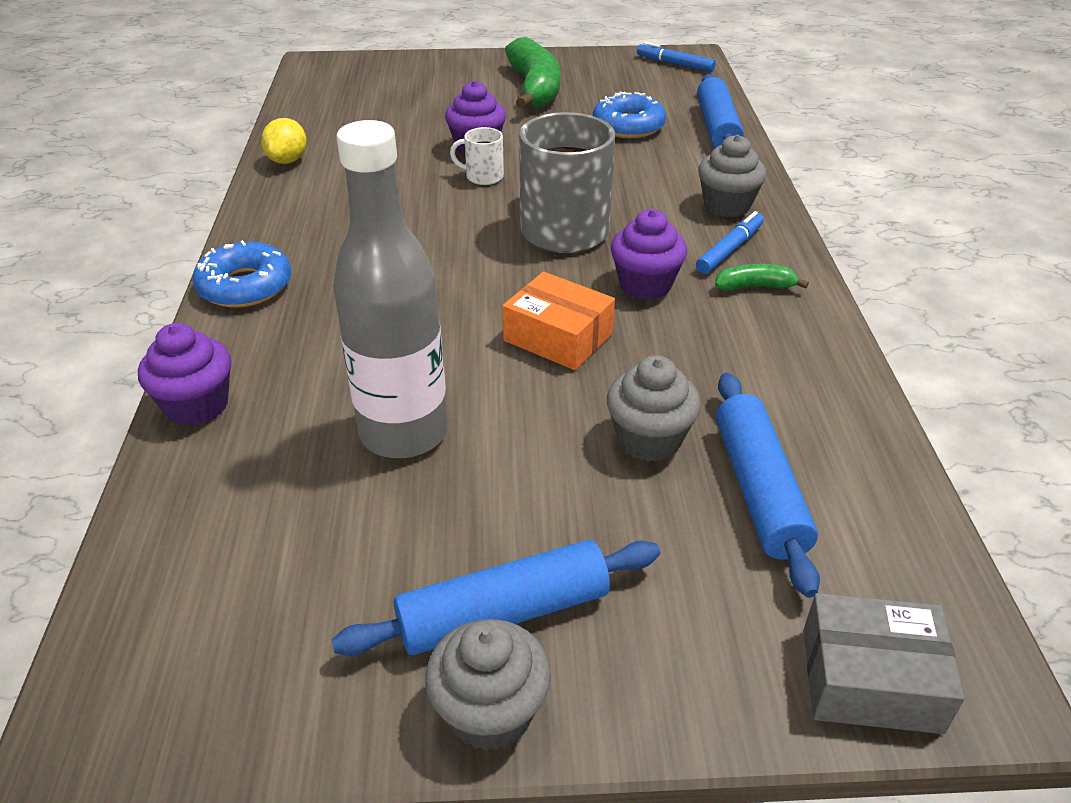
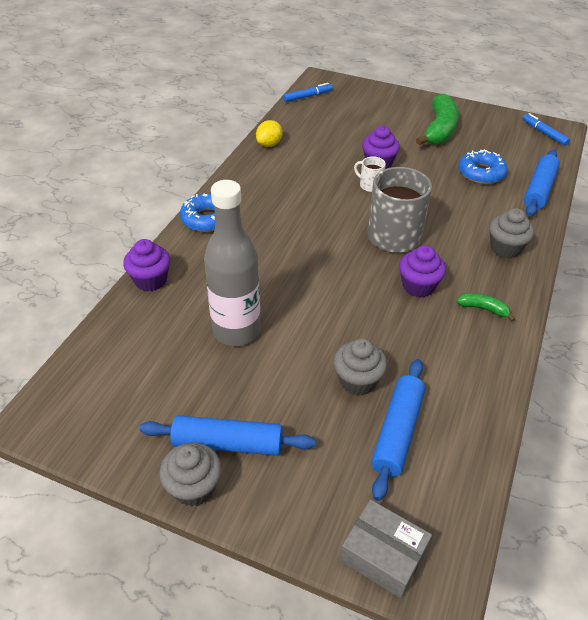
camera: 25 degrees right, 5 degrees up
orange box [502,272,615,370] -> none
blue marker [696,211,764,274] -> blue marker moved to [283,83,332,102]

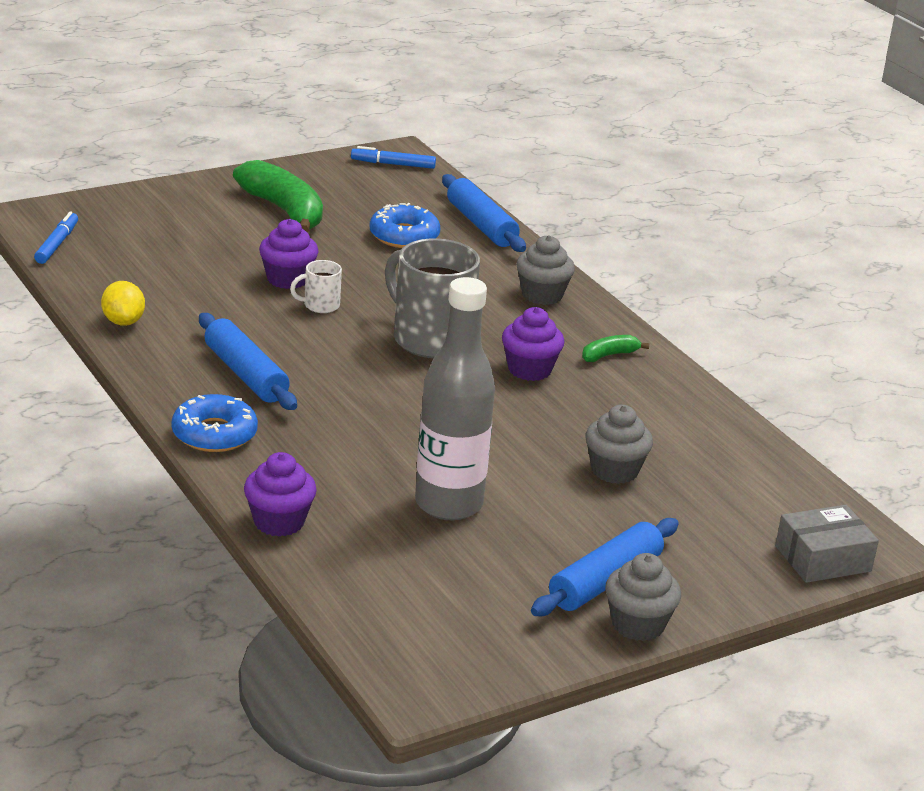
camera: 55 degrees left, 15 degrees down
blue rolling pin [371,359,425,501] -> blue rolling pin moved to [199,313,297,410]

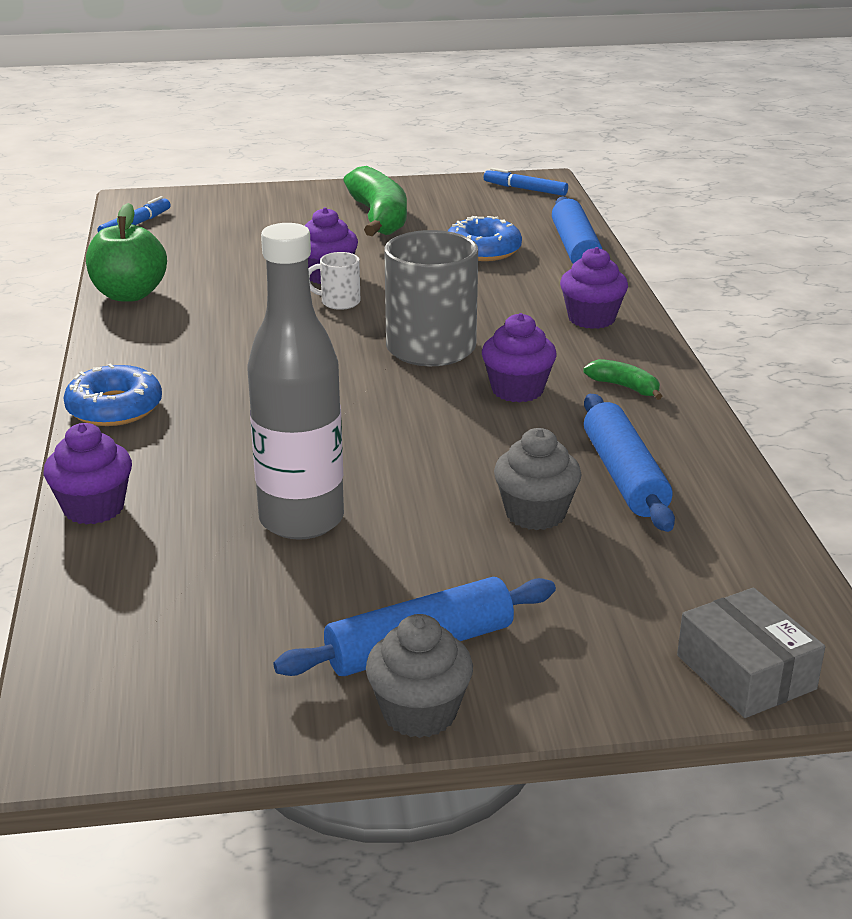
camera: 25 degrees right, 0 degrees up
yellow lemon [101,281,145,326] -> green apple [86,203,167,302]
blue rolling pin [199,313,297,410] -> blue rolling pin moved to [584,394,675,532]
grey cupcake [516,235,575,305] -> purple cupcake [560,247,628,329]
green banana [582,335,650,362] -> green banana turned 45 degrees clockwise [583,359,662,400]
grey box [775,505,879,583] -> grey box turned 60 degrees clockwise [677,588,825,718]

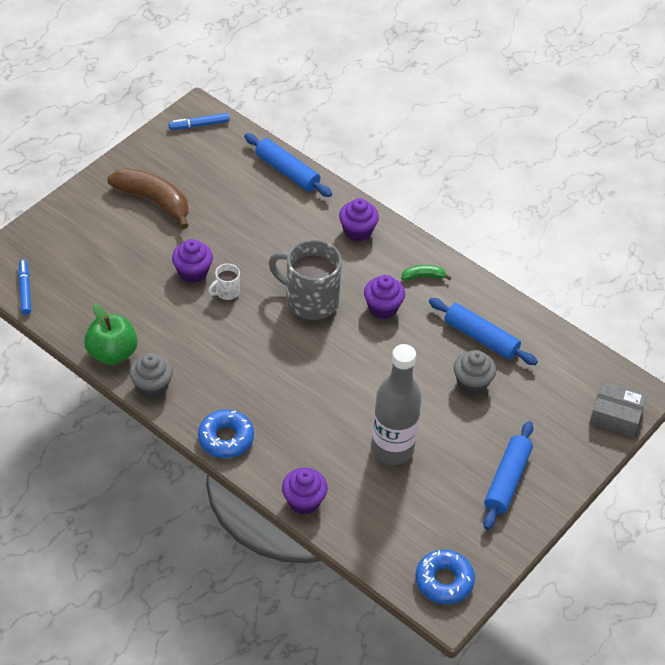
camera: 45 degrees left, 20 degrees up
green banana [343,166,407,236] -> brown banana [107,168,189,229]
grey cupcake [366,614,473,738] -> grey cupcake moved to [129,353,173,398]
blue donut [448,216,522,261] -> blue donut moved to [415,549,475,604]

